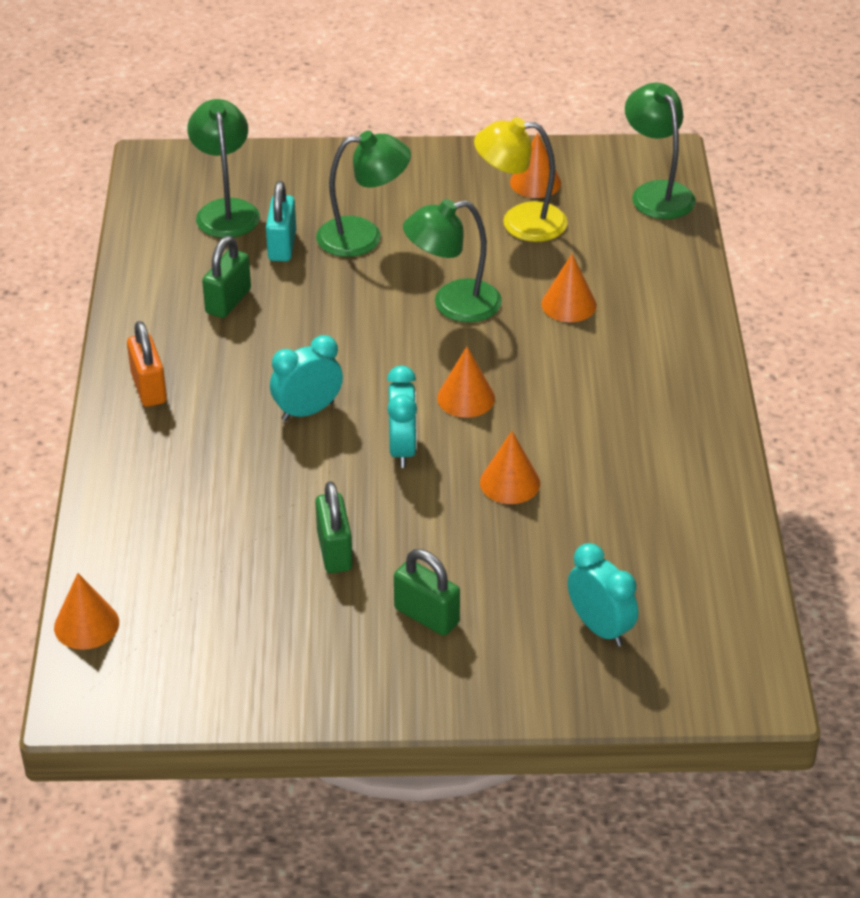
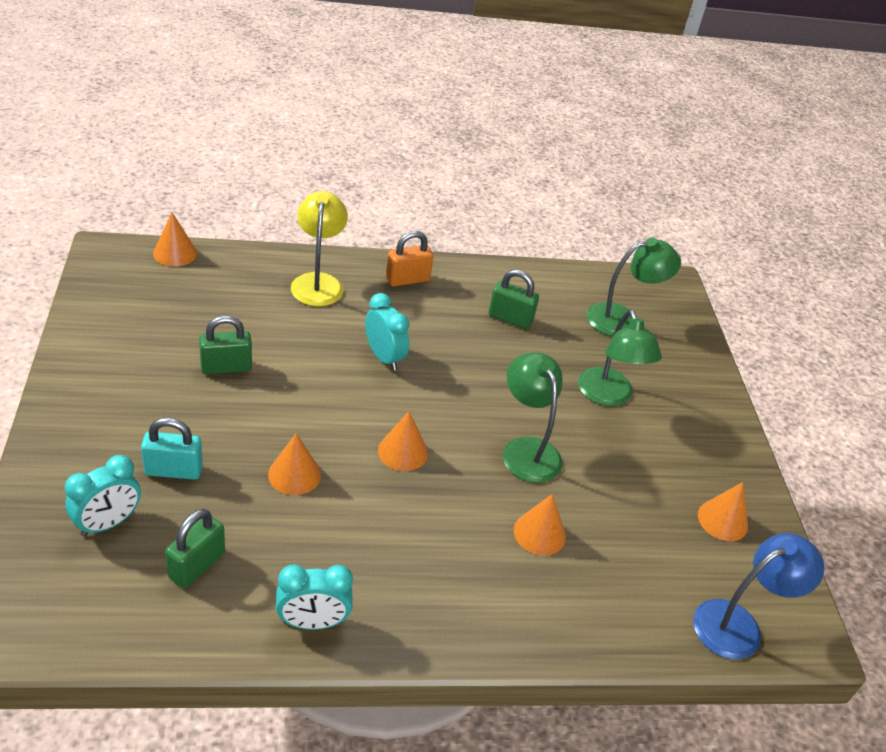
camera: 80 degrees right, 0 degrees up
turquoise padlock [266,181,296,261] -> turquoise padlock moved to [141,418,203,480]
turquoise clock [387,366,417,468] -> turquoise clock moved to [276,564,353,630]
green padlock [394,549,460,636] -> green padlock moved to [165,509,225,588]
yellow lamp [474,117,568,242] -> yellow lamp moved to [291,191,348,306]
green lamp [625,83,696,219] -> blue lamp [693,533,824,659]

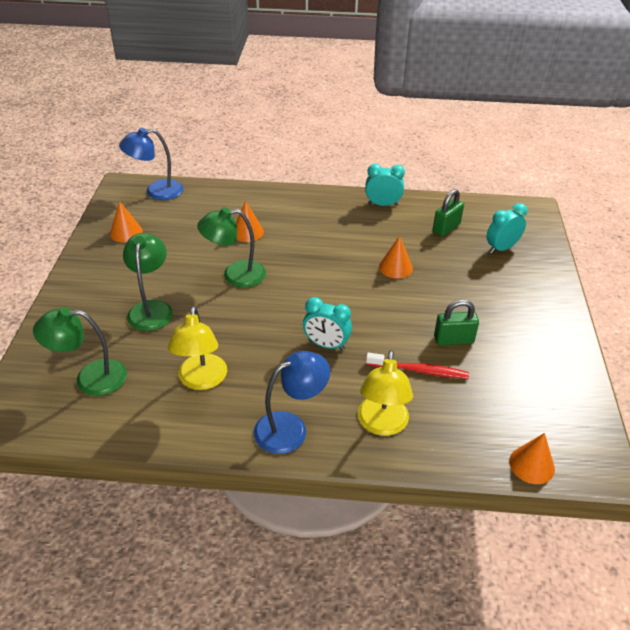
camera: 165 degrees left, 0 degrees up
turquoise padlock [141,418,203,480] -> none
turquoise clock [365,293,410,371] -> turquoise clock turned 45 degrees counterclockwise [303,297,352,350]
orange cone [378,411,428,471] -> none
orange padlock [386,231,434,286] -> blue lamp [254,351,330,454]
green padlock [489,269,539,329] -> yellow lamp [168,306,227,390]
green lamp [503,353,562,483] -> green lamp turned 90 degrees clockwise [197,207,266,288]
none -> red toothbrush [366,352,469,379]

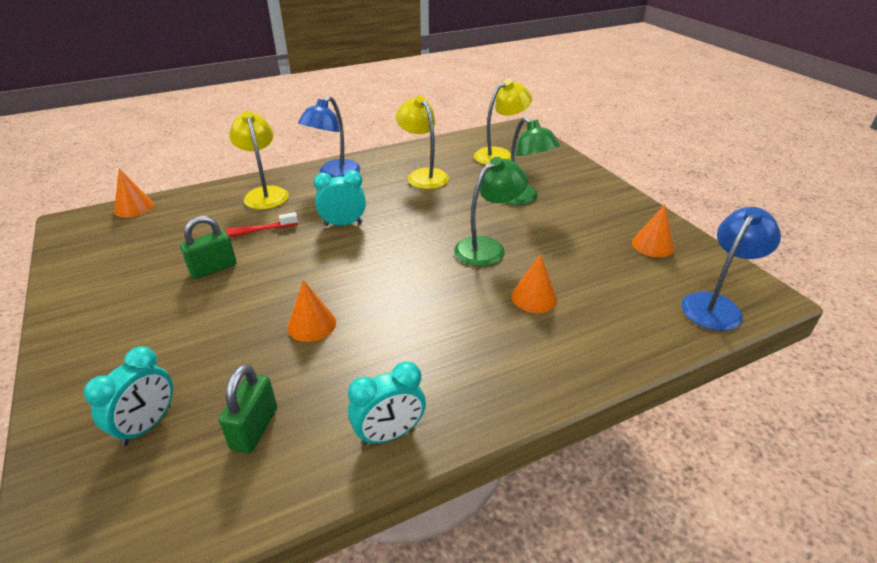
camera: 150 degrees right, 5 degrees down
green lamp [33,307,127,396] -> yellow lamp [474,79,532,165]

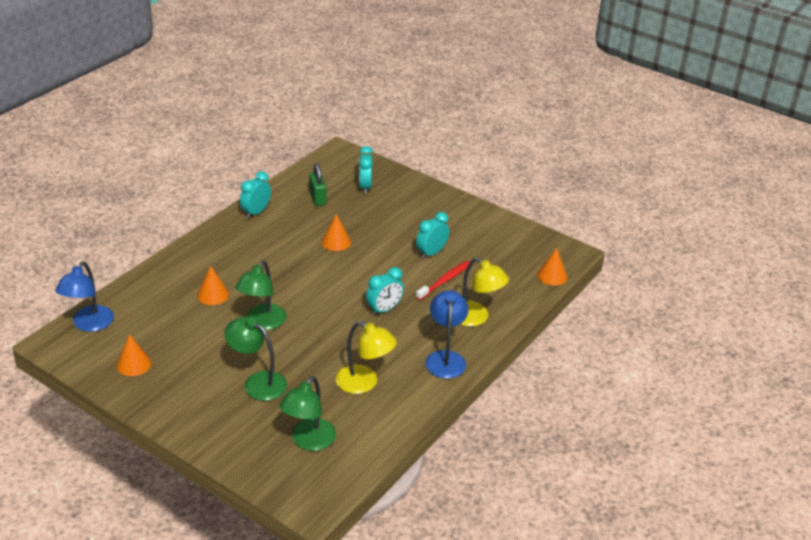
camera: 150 degrees right, 0 degrees up
green padlock [180,216,236,279] -> turquoise clock [416,212,449,259]
yellow lamp [474,79,532,165] -> green lamp [279,376,336,451]

